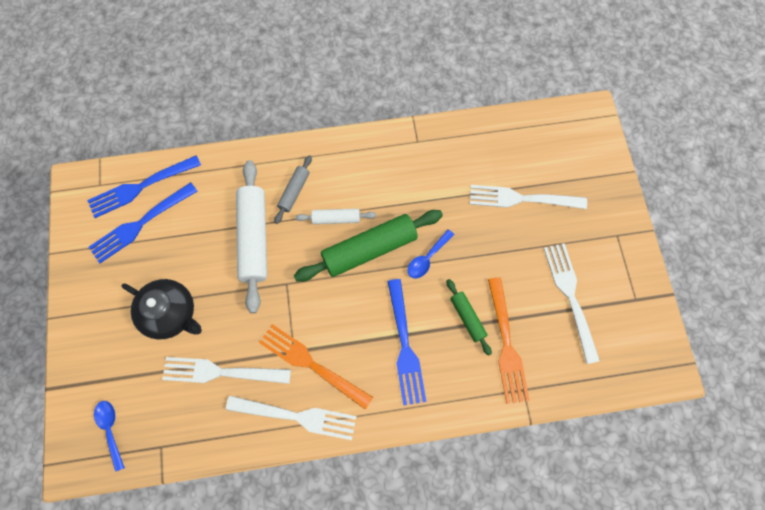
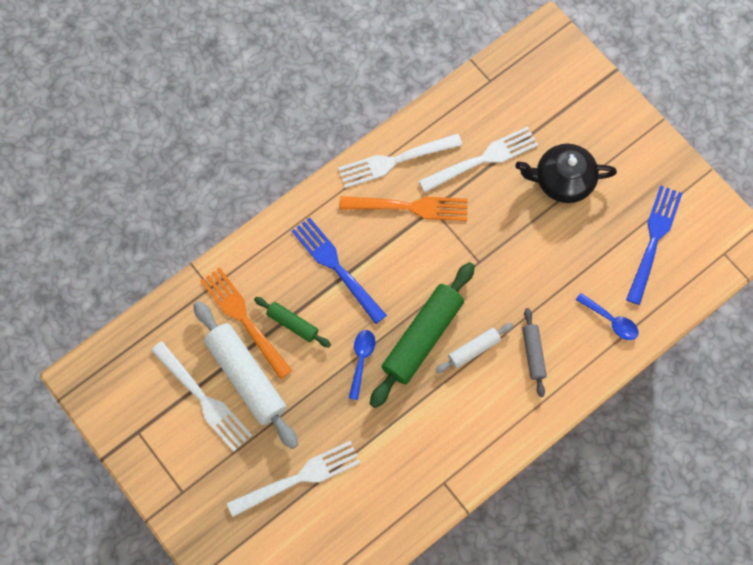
camera: 150 degrees right, 0 degrees up
blue fork [87,155,201,218] -> none
blue spoon [94,401,125,472] -> blue spoon moved to [576,293,638,340]
white rolling pin [236,160,267,313] -> white rolling pin moved to [194,301,298,449]

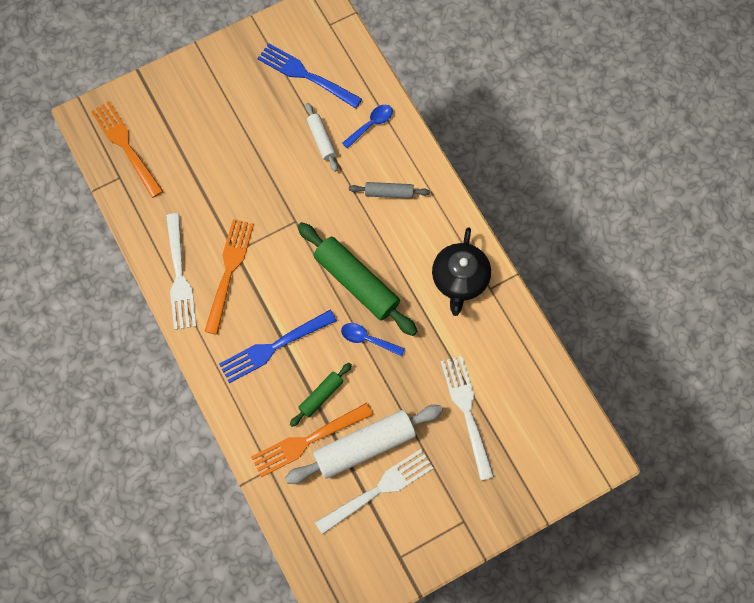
camera: 80 degrees left, 0 degrees up
white fork [419,126,538,193] -> none
white rolling pin [436,323,513,373] -> white rolling pin moved to [305,103,338,172]
black teapot [516,143,617,203] -> black teapot moved to [432,227,491,316]
none -> orange fork [91,101,163,198]

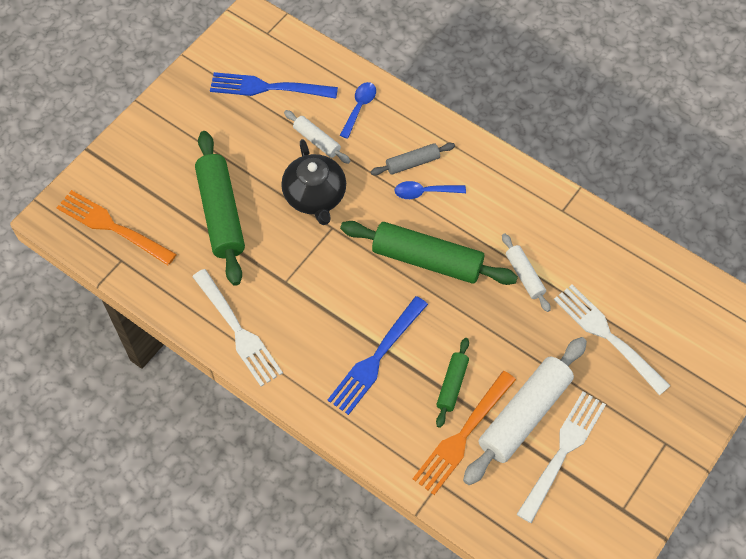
camera: 25 degrees left, 10 degrees down
orange fork [204,219,254,335] -> none
blue spoon [341,323,405,356] -> blue spoon moved to [395,181,466,199]
black teapot [432,227,491,316] -> black teapot moved to [281,139,346,225]
none -> green rolling pin [195,131,245,286]
none -> white rolling pin [502,233,551,312]

